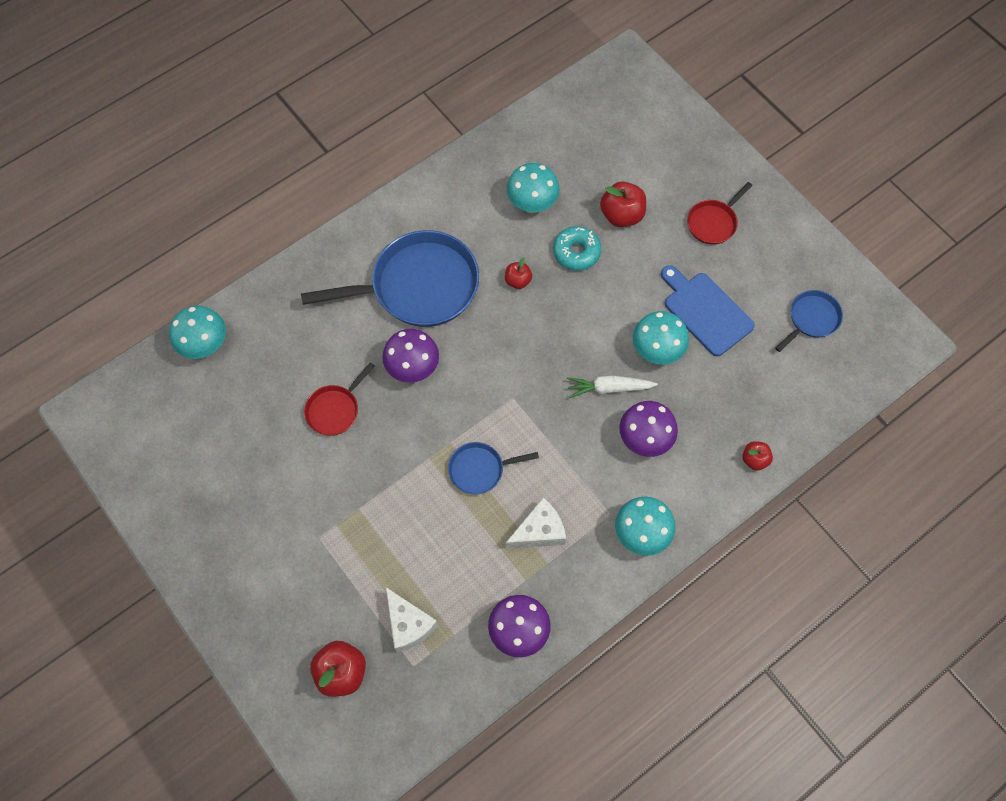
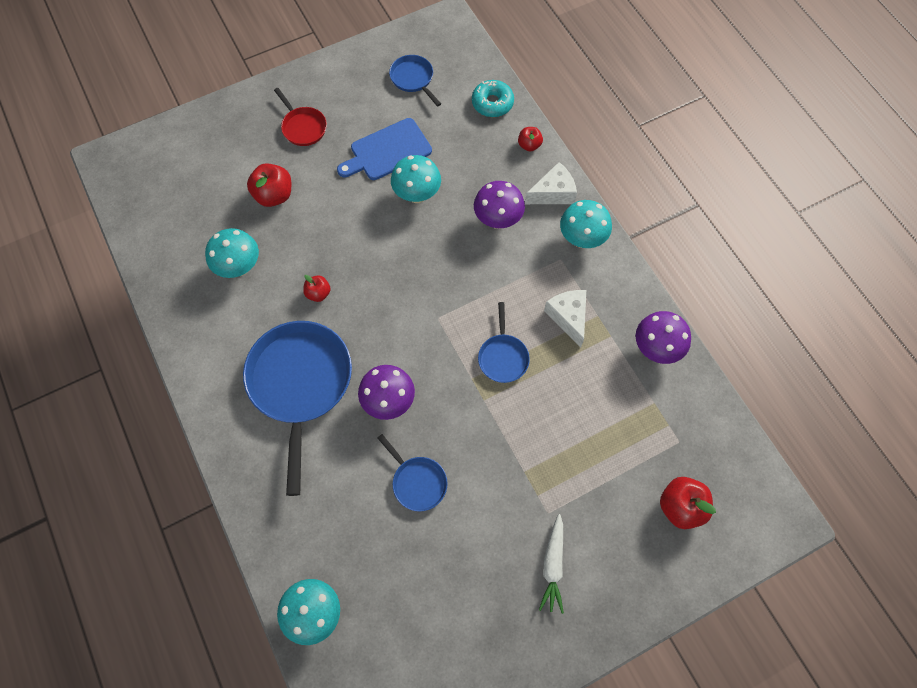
camera: 80 degrees left, 0 degrees up
red pan [304,362,375,436] -> blue pan [378,434,448,511]
white cheese [386,587,438,652] -> white cheese moved to [525,162,577,204]
turquoise donut [553,226,601,271] -> turquoise donut moved to [472,80,514,117]
white carrot [567,376,658,398] -> white carrot moved to [539,514,564,614]

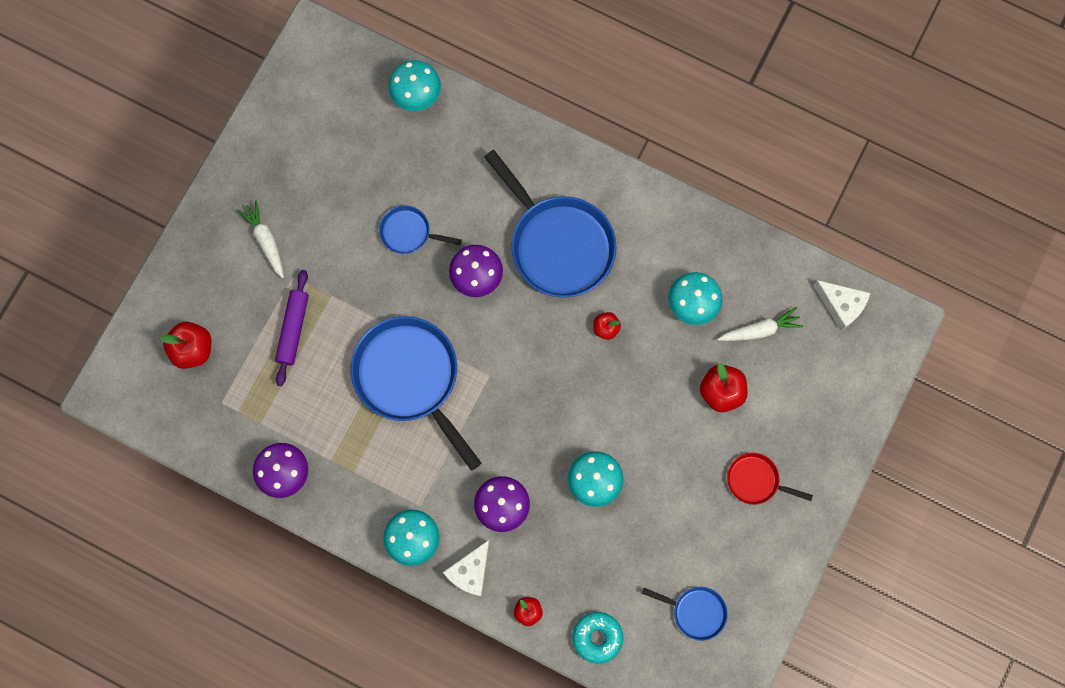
camera: 145 degrees right, 10 degrees up
blue cutting board [337,118,432,180] -> none
blue pan [478,302,530,383] -> blue pan [351,316,482,471], size x2.06
white cheese [544,290,586,347] -> white cheese moved to [813,280,870,331]
none -> purple rolling pin [275,270,309,386]
none -> white carrot [718,307,803,341]

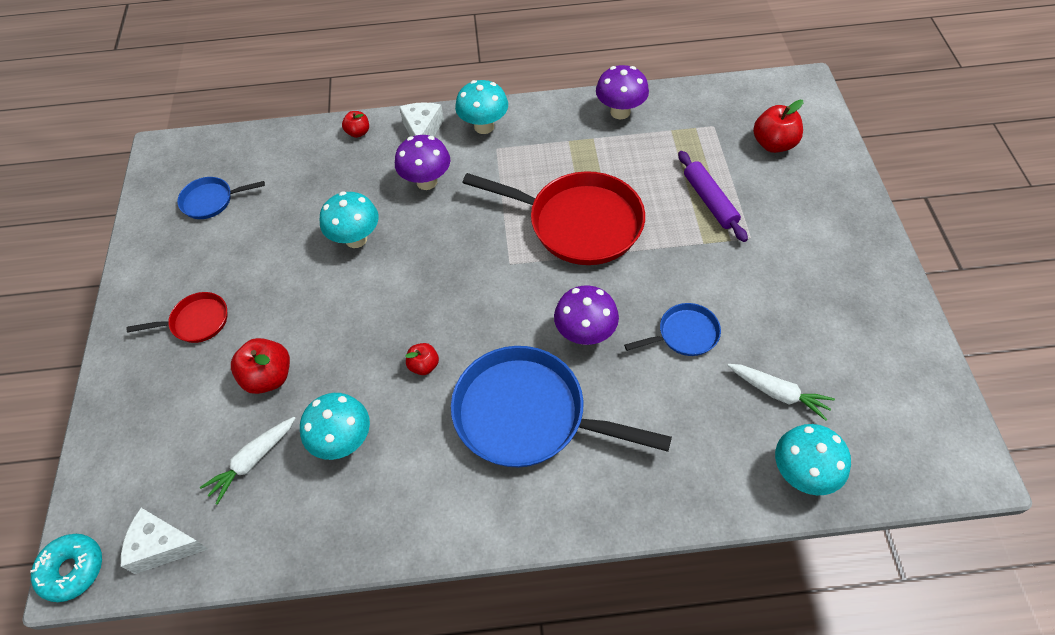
camera: 150 degrees right, 20 degrees down
white carrot [237,201,284,278] -> white carrot moved to [727,364,835,421]
blue pan [351,316,482,471] -> red pan [463,171,645,265]
turquoise donut [573,612,623,663] -> turquoise donut moved to [30,534,102,602]

